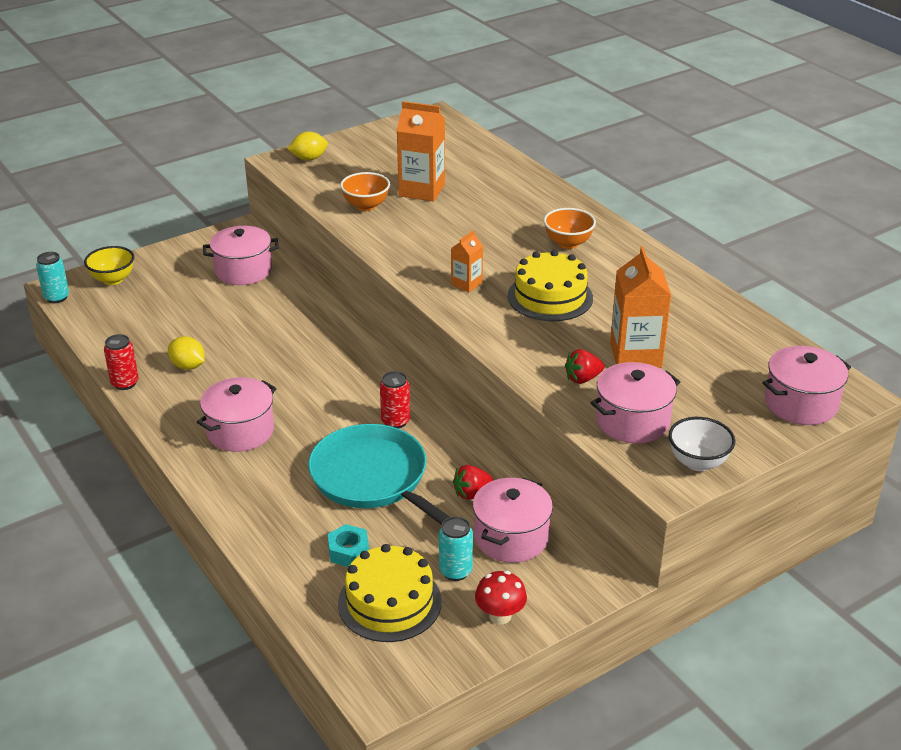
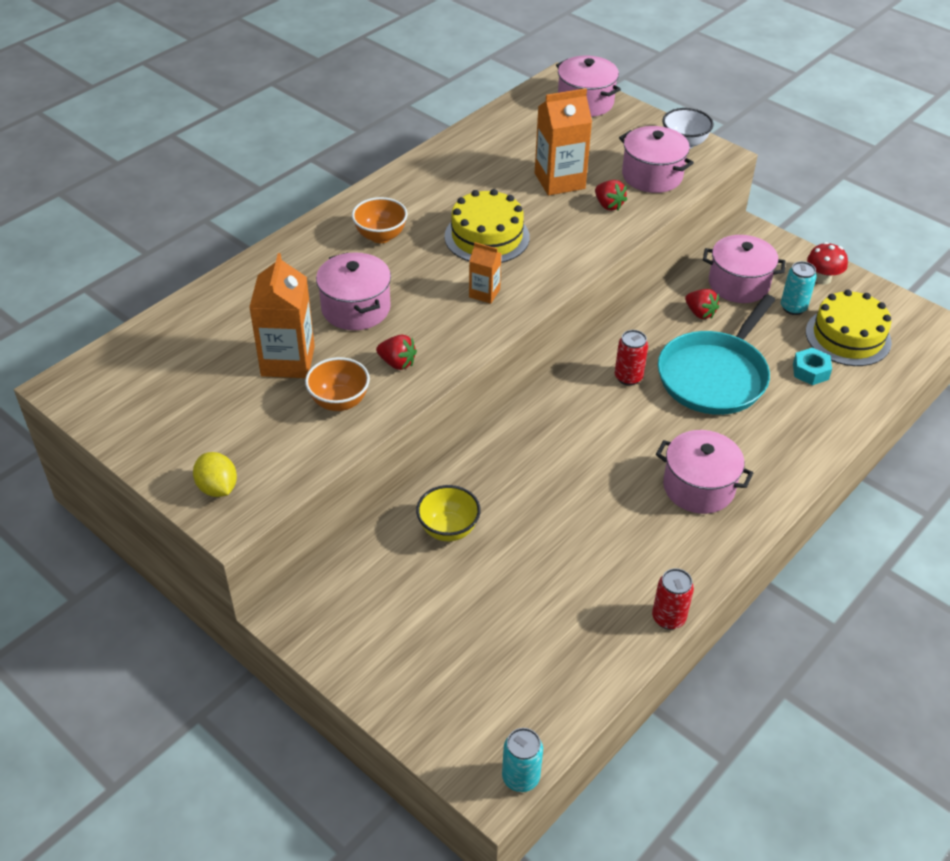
camera: 105 degrees left, 10 degrees up
yellow bowl [84,246,134,285] -> yellow bowl moved to [416,485,481,541]
yellow lemon [168,336,205,370] -> none
pink pot [203,226,279,285] -> pink pot moved to [316,253,391,330]
none -> red strawberry [376,334,417,370]

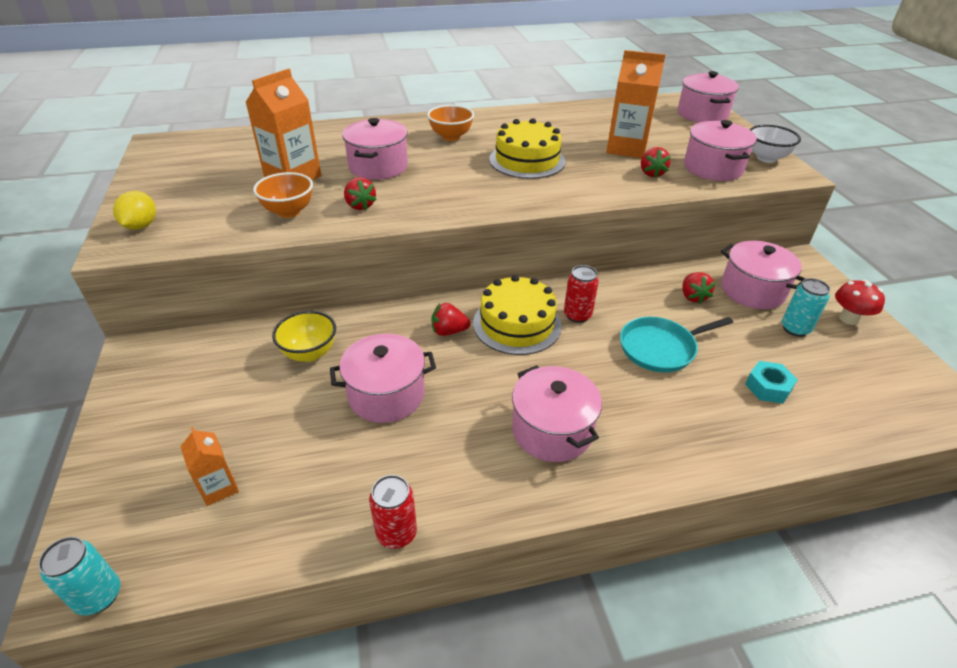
camera: 35 degrees right, 5 degrees down
orange carton [469,242,502,304] -> orange carton moved to [180,427,239,506]
turquoise pan [658,294,775,415] -> turquoise pan [620,317,733,373], size x0.64
yellow cake [806,290,892,366] -> yellow cake moved to [473,275,562,355]
none -> pink pot [330,334,436,423]
none -> red strawberry [431,303,471,336]

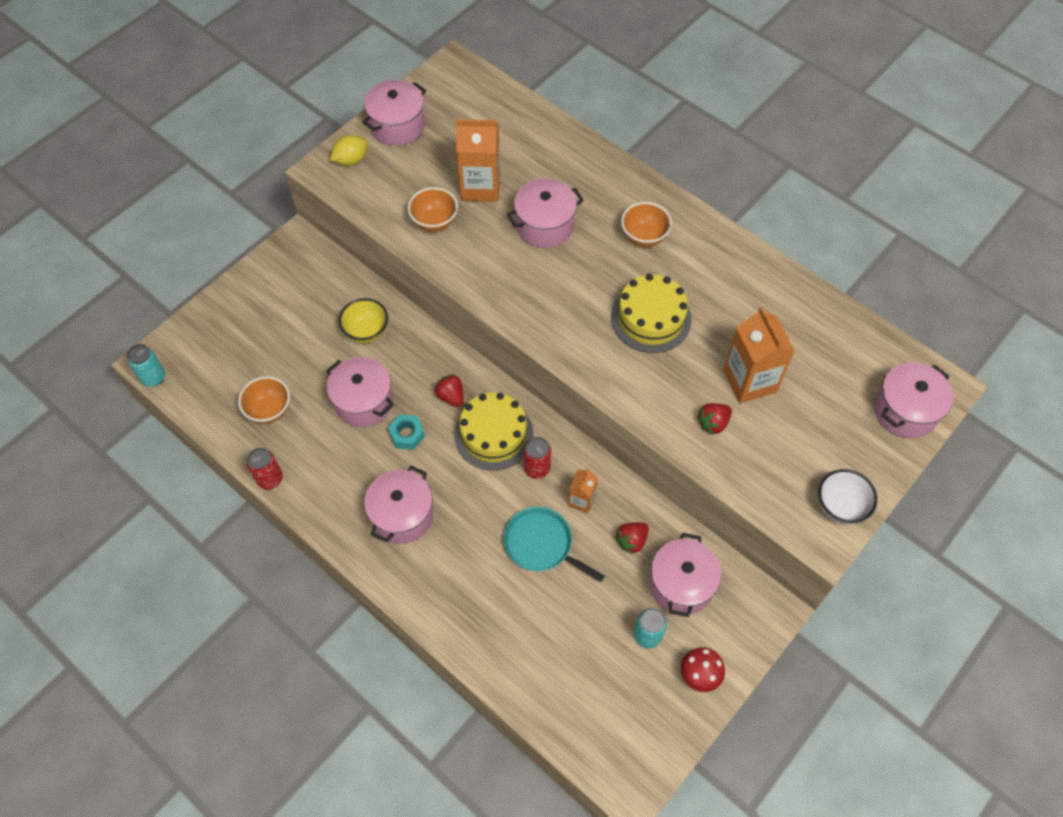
camera: 55 degrees right, 20 degrees up
orange carton [180,427,239,506] -> orange carton moved to [568,468,598,514]
red strawberry [344,177,377,211] -> none
pink pot [684,120,757,181] -> pink pot moved to [362,80,426,146]
turquoise nut [745,361,798,404] -> turquoise nut moved to [388,414,425,450]
none -> orange bowl [238,376,290,424]

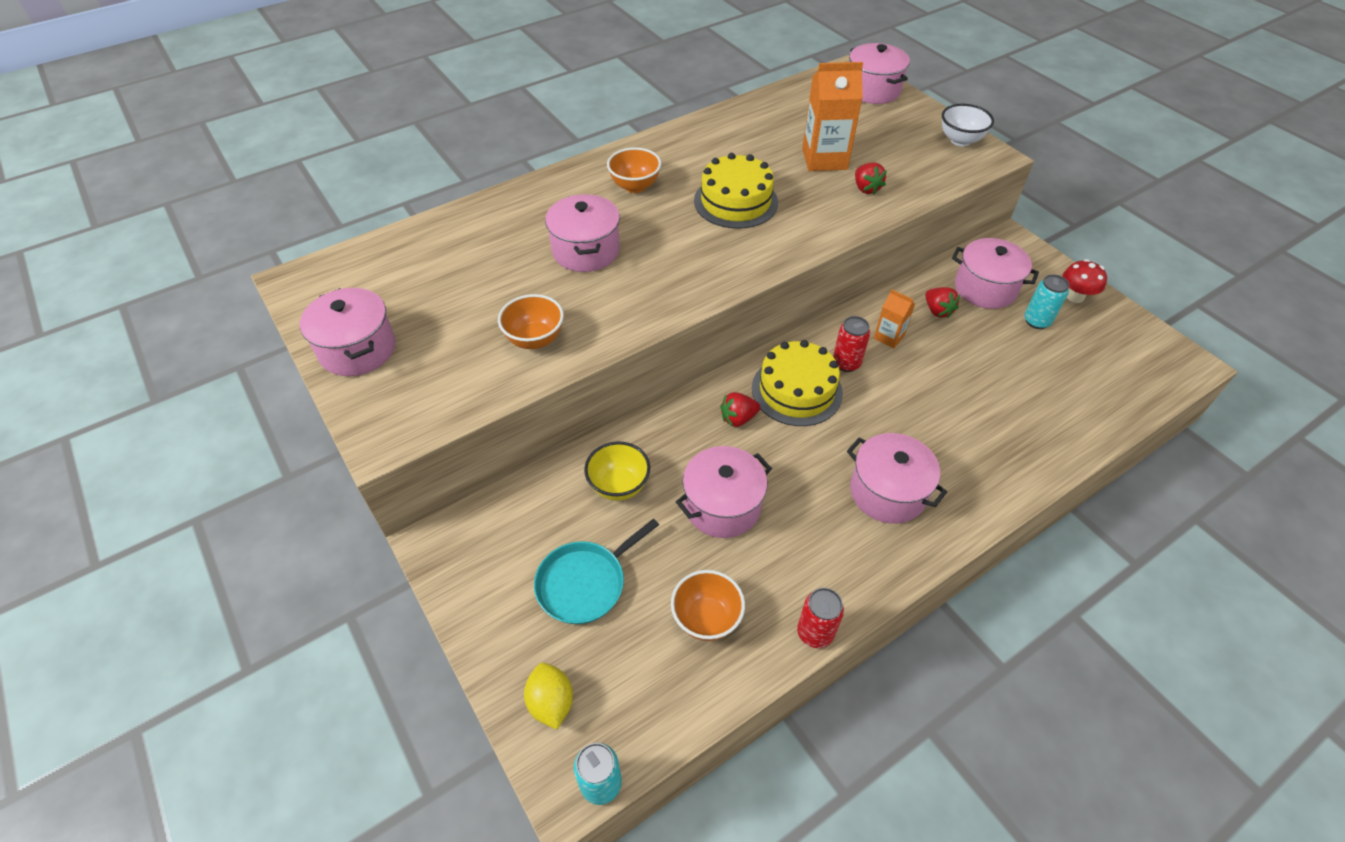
camera: 75 degrees left, 10 degrees down
yellow lemon [330,135,368,166] -> yellow lemon moved to [524,663,573,729]
turquoise nut [388,414,425,450] -> none
orange carton [456,119,500,202] -> none
turquoise pan [503,507,605,582] -> turquoise pan moved to [534,519,659,624]

